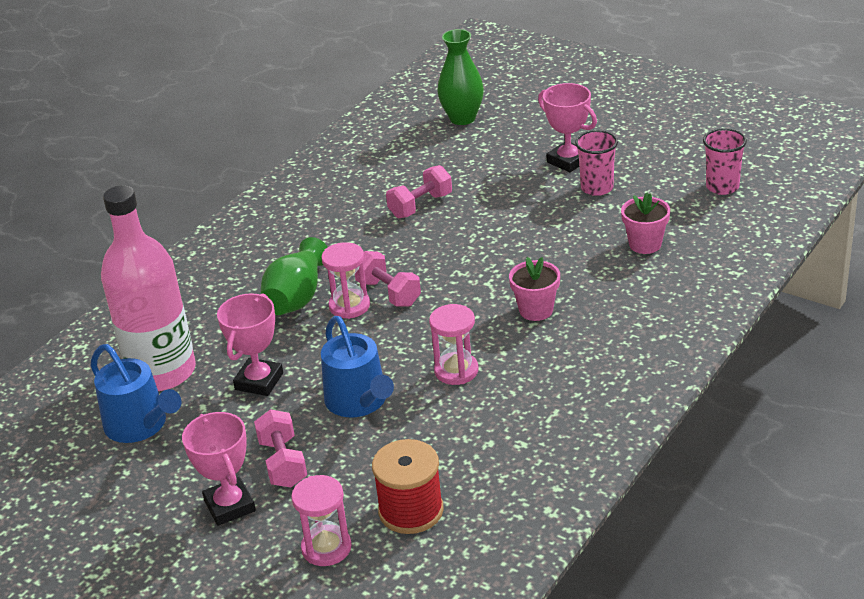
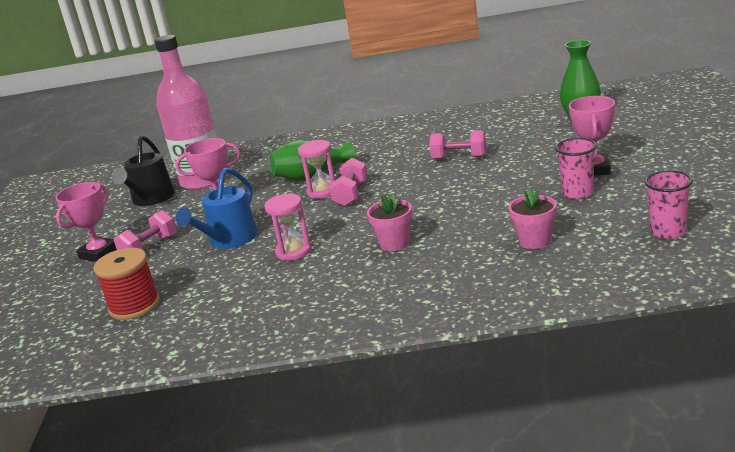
camera: 55 degrees right, 10 degrees down
blue watering can [91,344,182,443] -> black watering can [112,136,175,206]
pink hourglass [291,475,352,566] -> none

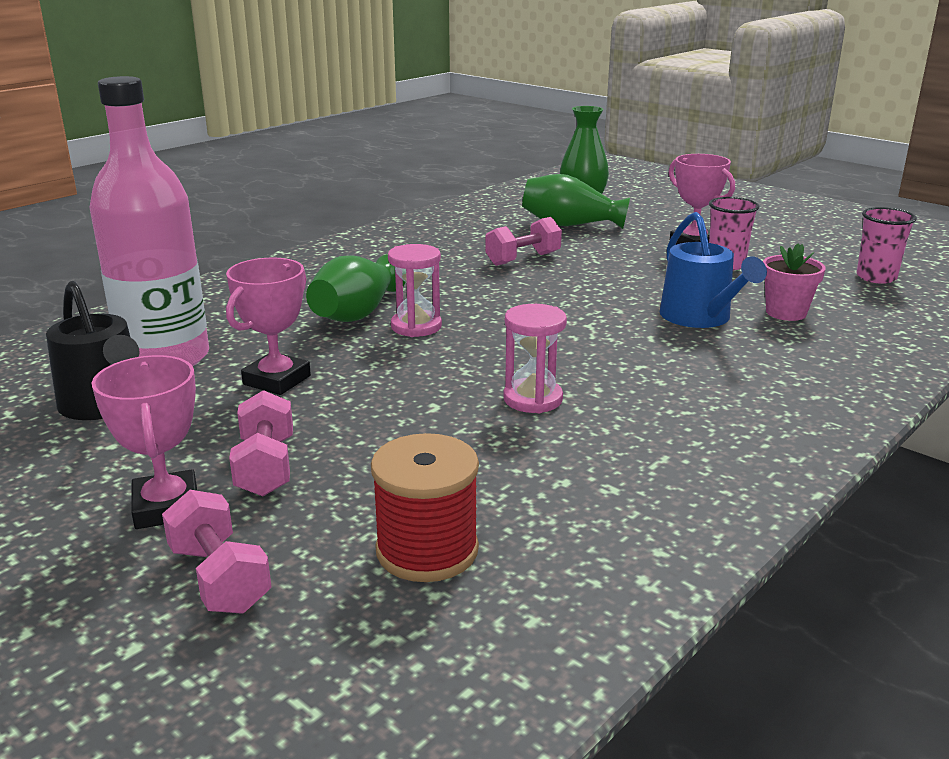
camera: 50 degrees left, 0 degrees up
blue watering can [176,168,258,249] -> blue watering can moved to [660,212,767,328]
pink dumbbell [329,158,368,207] -> pink dumbbell moved to [162,490,271,614]
pink flower pot [367,193,412,251] -> none
none -> green vase [522,174,630,229]

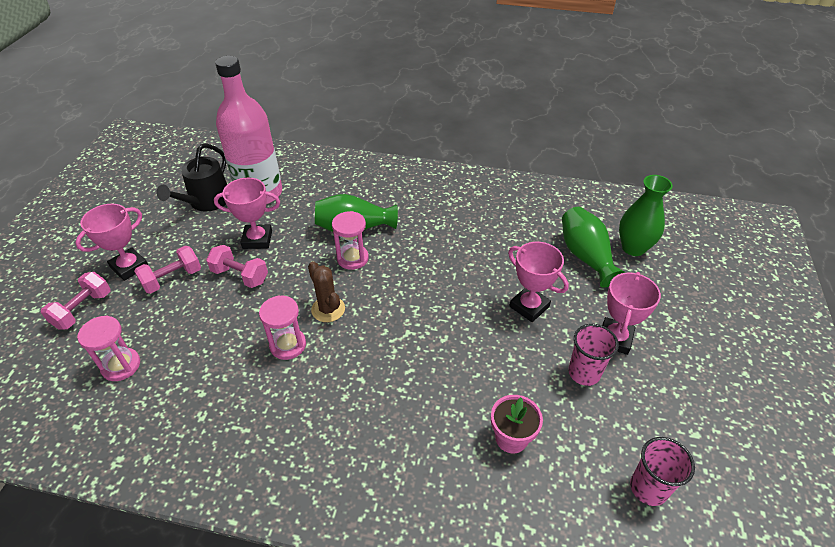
camera: 60 degrees right, 20 degrees up
red spool [371,433,479,582] -> pink hourglass [77,316,140,381]
pink dumbbell [485,217,562,266] -> pink dumbbell moved to [206,245,268,288]
blue watering can [660,212,767,328] -> none
none -> brown cactus [308,261,345,322]
none -> pink trophy [508,242,569,322]

